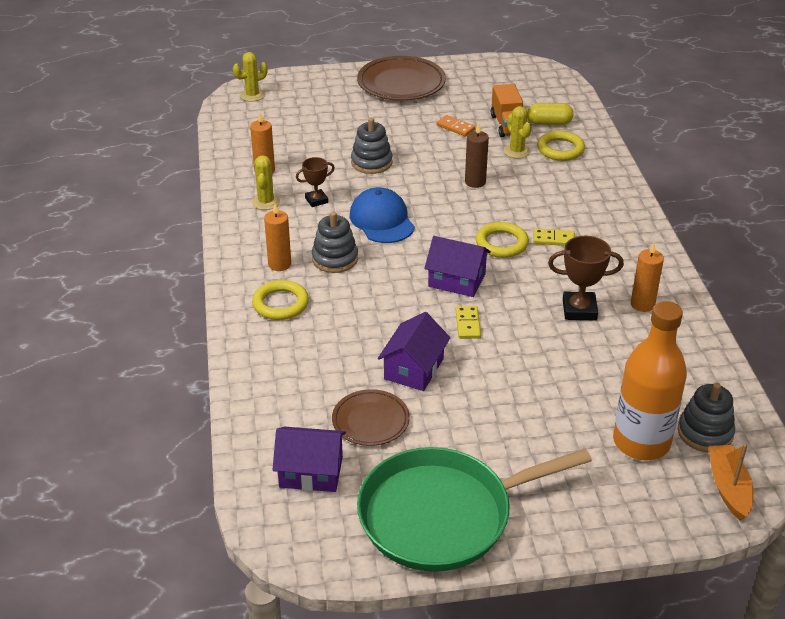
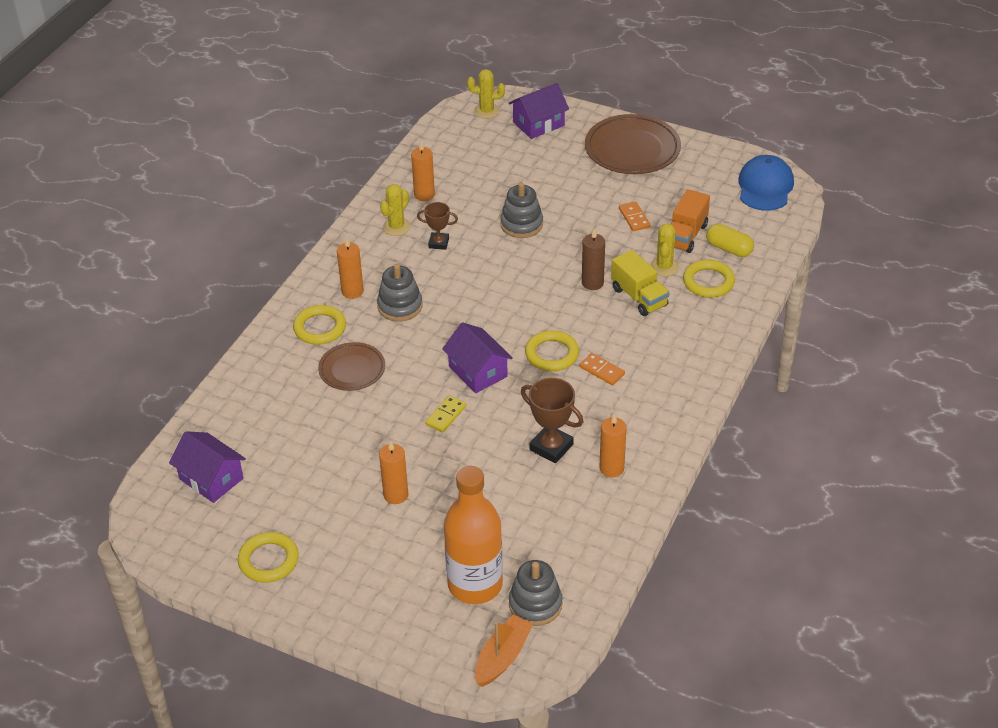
camera: 35 degrees right, 5 degrees up
brown plate [332,389,410,446] -> brown plate moved to [318,342,385,391]
blue cap [350,187,415,243] -> blue cap moved to [738,155,794,211]
green pan [357,447,592,572] -> yellow ring [238,532,299,583]
purple house [378,312,451,391] -> purple house moved to [509,83,569,139]
yellow domino [533,229,575,246] -> orange domino [579,353,625,385]
none -> orange candle [379,441,408,504]
none -> yellow truck [611,250,670,316]

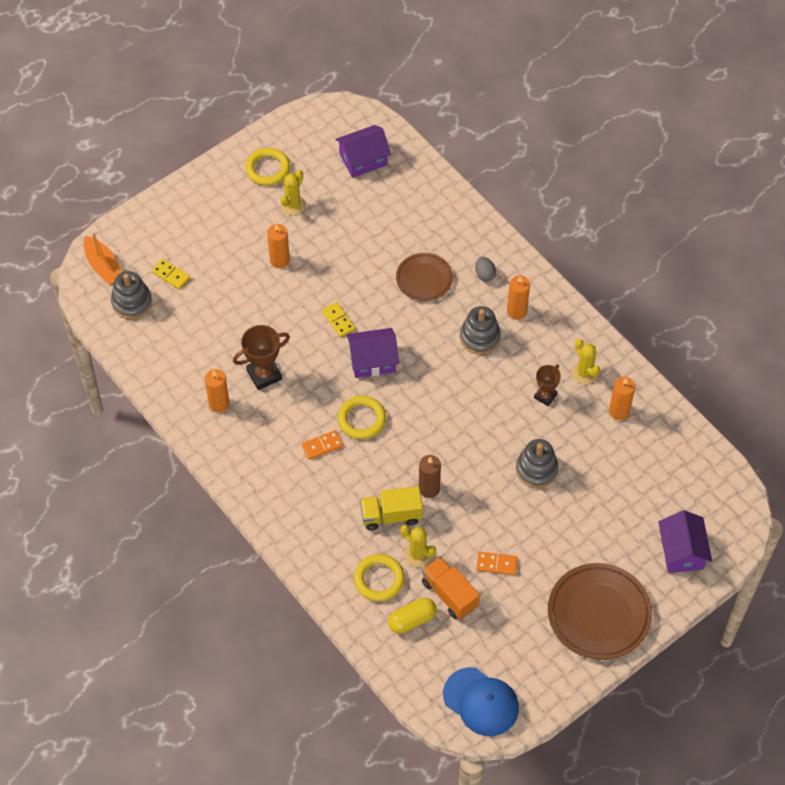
camera: 115 degrees right, 15 degrees up
yellow ring [293,305,346,345] -> grey egg [475,257,496,282]
orange bottle [444,466,503,604] -> yellow domino [151,259,190,289]
yellow cactus [467,69,505,119] -> yellow cactus moved to [280,170,306,215]

